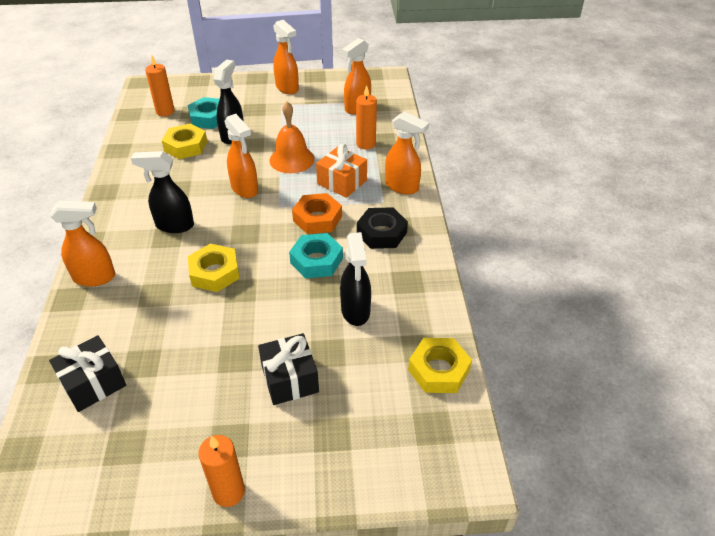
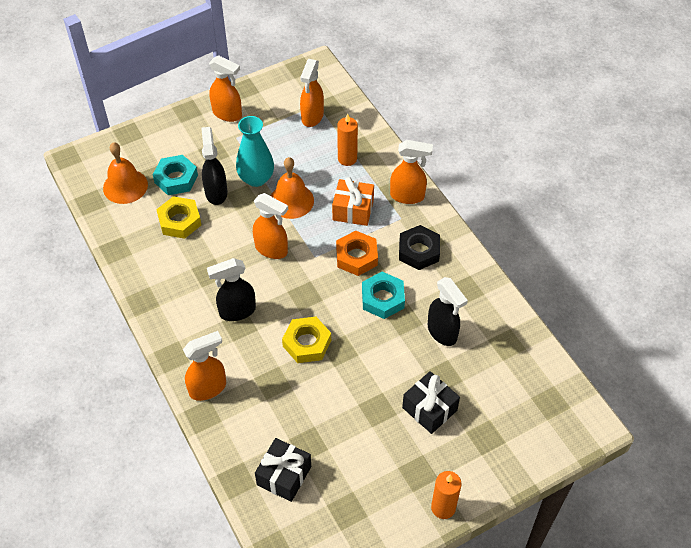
camera: 25 degrees left, 10 degrees up
orange candle [145,55,175,116] -> orange bell [103,142,148,204]
yellow nut [408,338,472,393] -> none
none -> turquoise vase [236,116,274,187]

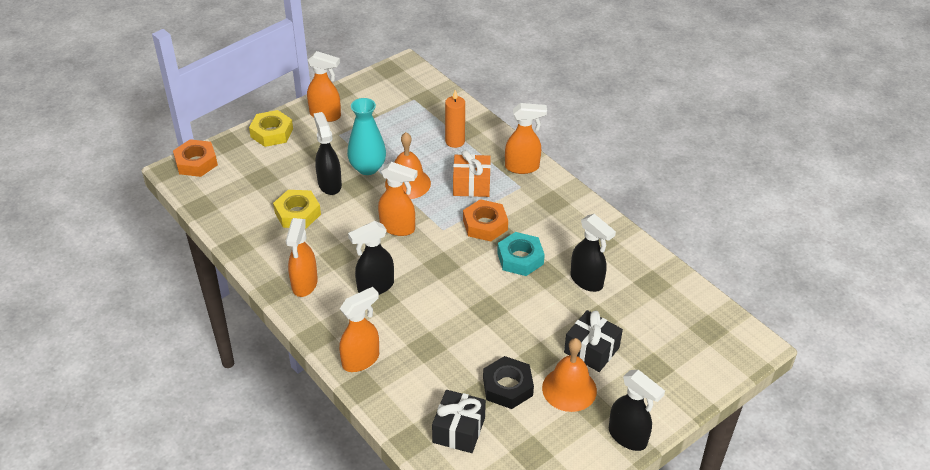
camera: 10 degrees left, 10 degrees down
orange bell [103,142,148,204] -> orange bell moved to [542,338,597,412]
turquoise nut [153,155,198,195] -> none
yellow nut [282,317,331,363] -> yellow nut moved to [249,110,293,147]
orange spray bottle [300,59,324,127] -> orange spray bottle moved to [286,218,318,297]
black nut [399,225,440,270] -> black nut moved to [483,356,534,409]
orange candle [431,471,462,519] -> black spray bottle [609,370,665,451]
none -> orange nut [173,139,218,177]

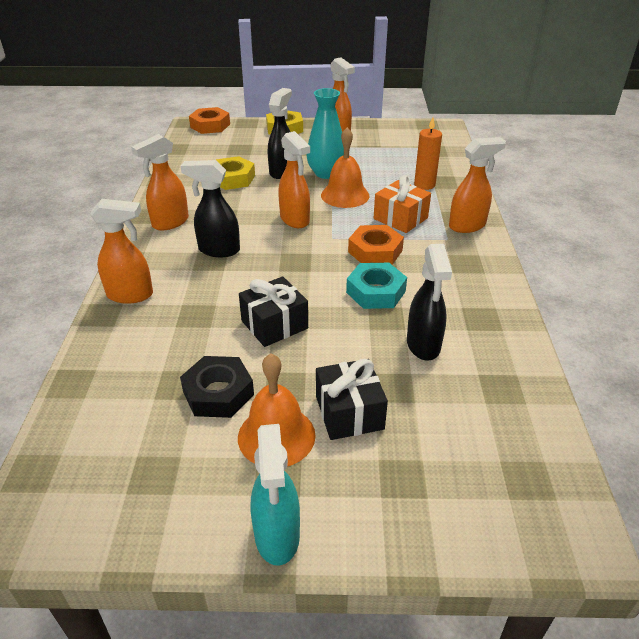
camera: 40 degrees right, 5 degrees down
black gift [432,390,486,453] -> black gift moved to [239,277,308,347]
orange spray bottle [505,103,547,174] -> orange spray bottle turned 60 degrees counterclockwise [449,137,506,233]
black spray bottle [609,370,665,451] -> turquoise spray bottle [251,424,300,565]

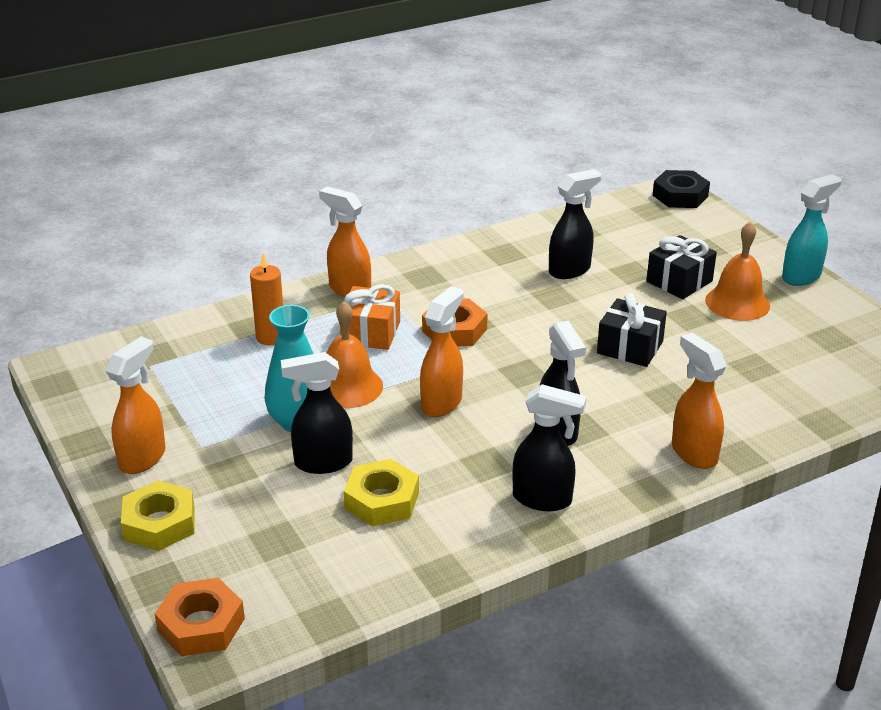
camera: 120 degrees left, 5 degrees down
orange spray bottle [131,134,189,231] -> black spray bottle [512,384,587,511]
black nut [180,356,254,418] -> black nut moved to [653,170,710,208]
turquoise nut [346,263,407,309] -> none

